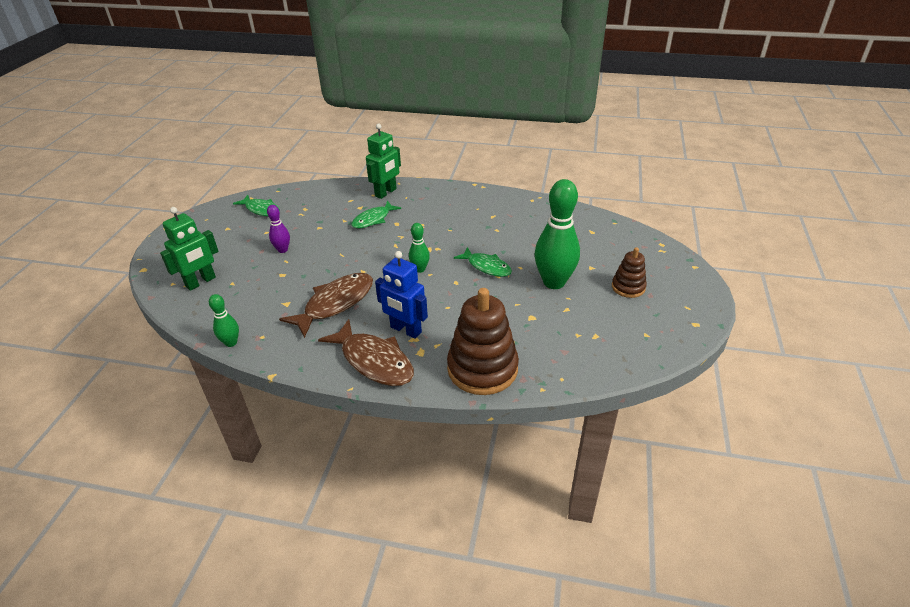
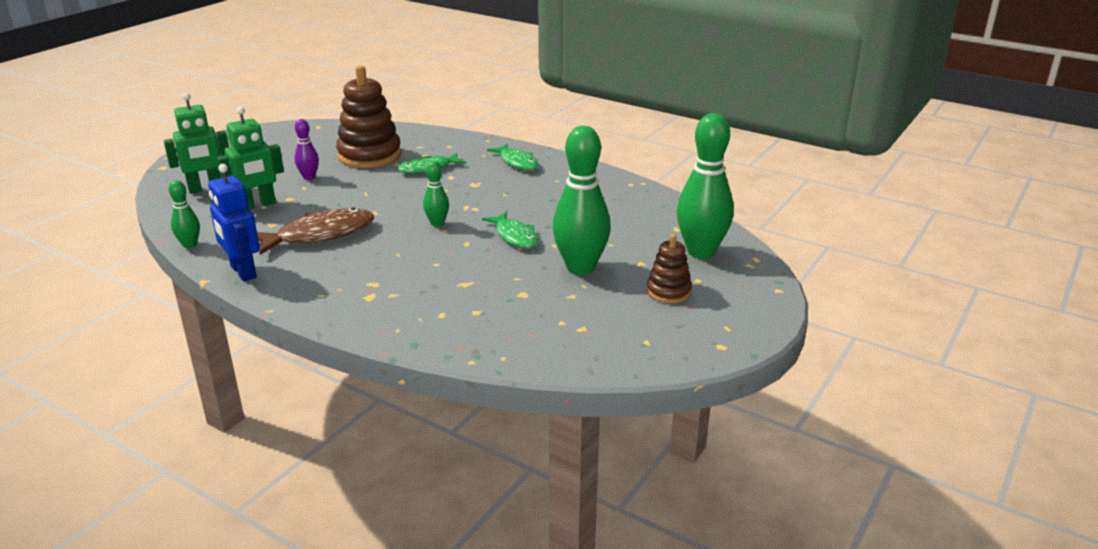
camera: 20 degrees right, 10 degrees down
green fish [233,195,280,216] -> green fish moved to [487,144,539,170]
brown fish [318,319,414,386] -> none
green robot [366,124,401,199] -> green robot moved to [217,107,284,210]
blue robot [375,251,428,339] -> blue robot moved to [208,164,260,282]
brown stacking toy [447,288,519,395] -> brown stacking toy moved to [336,65,401,168]
none -> green bowling pin [677,113,734,259]

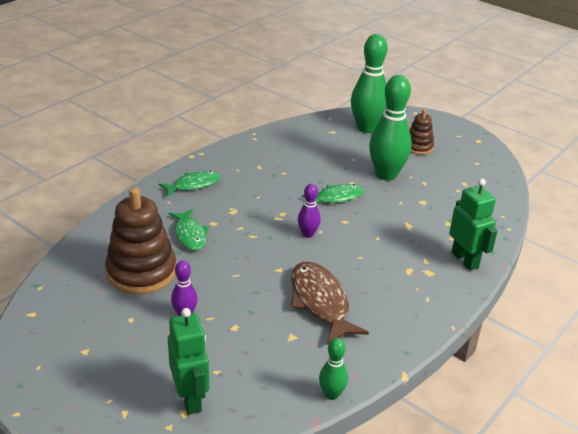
camera: 85 degrees left, 5 degrees up
blue robot [208,164,260,282] -> none
green robot [217,107,284,210] -> green robot moved to [449,179,498,271]
green bowling pin [423,161,449,226] -> purple bowling pin [298,184,321,238]

